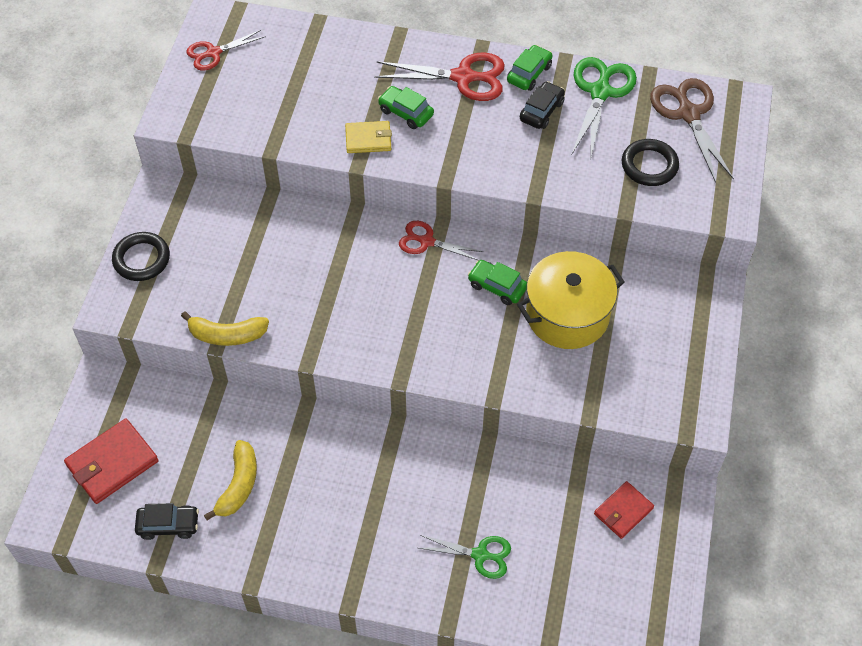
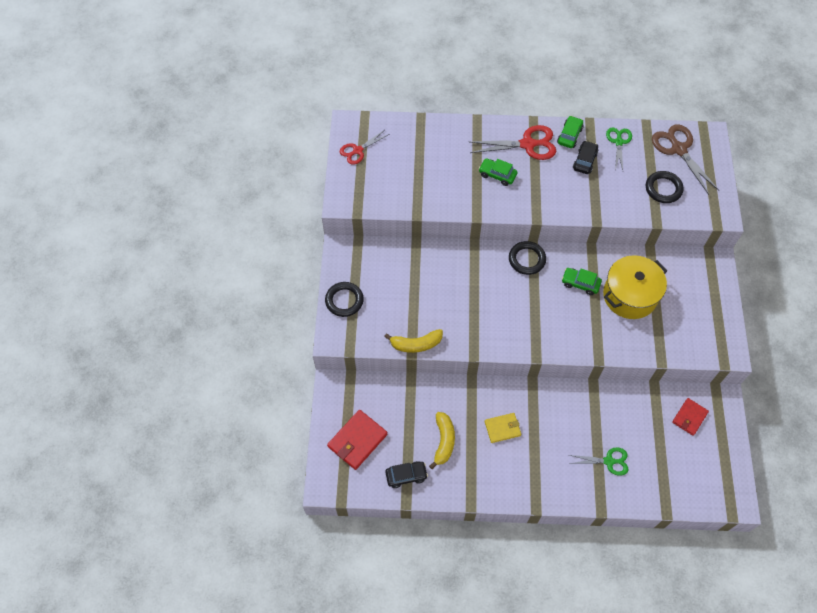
camera: 10 degrees left, 5 degrees up
yellow wallet [345,121,392,153] -> yellow wallet moved to [485,413,521,443]
red scissors [399,221,484,260] -> black ring [509,241,546,275]
green scissors [572,57,637,157] -> green scissors [606,128,632,170], size x0.62

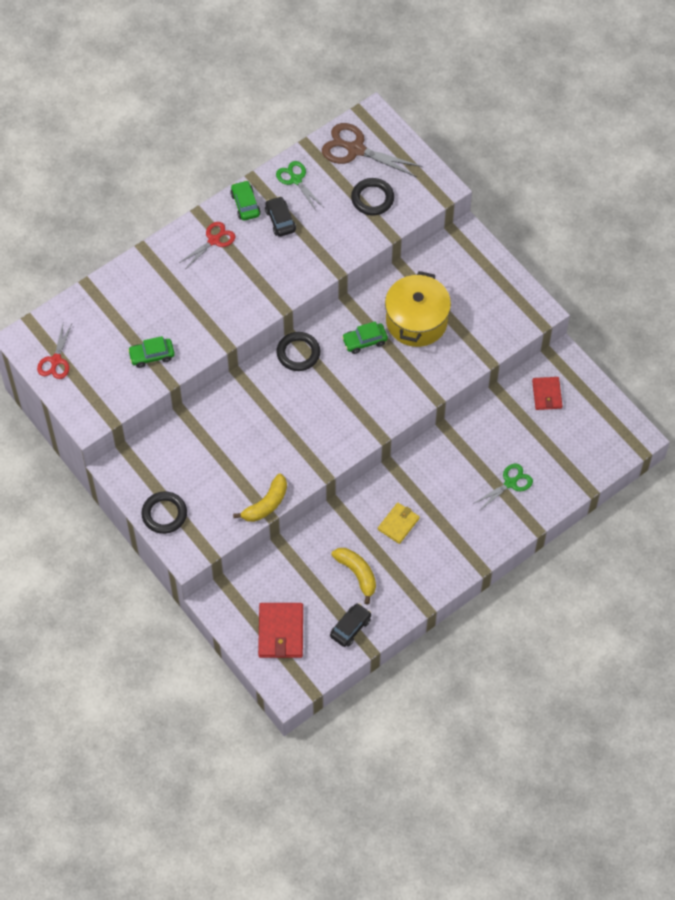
camera: 40 degrees left, 0 degrees up
red scissors [470,125,556,160] -> red scissors [179,222,235,269], size x0.62
green car [479,158,518,186] -> green car moved to [128,336,175,368]

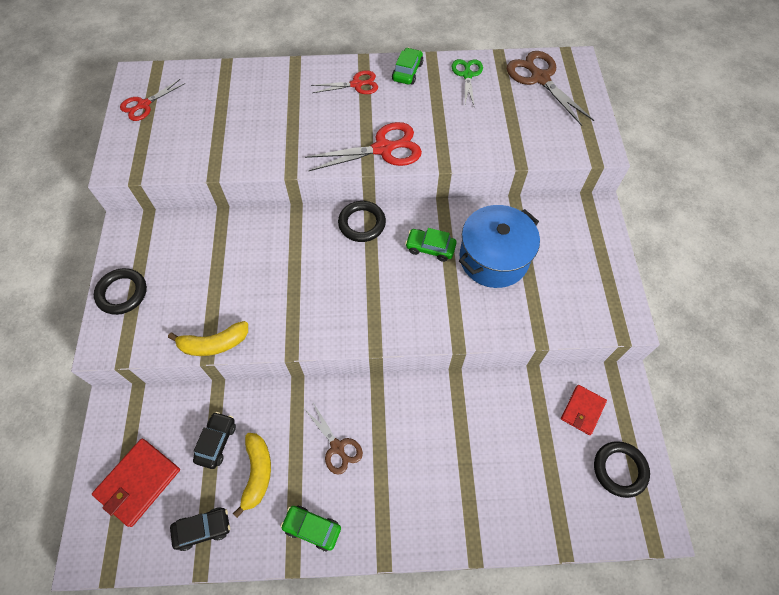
camera: 35 degrees right, 0 degrees up
green car [128,336,175,368] -> green car moved to [281,506,341,551]
black car [265,196,296,237] -> black car moved to [193,412,236,469]
black ring [351,178,394,216] -> black ring moved to [594,441,650,498]
yellow wallet [378,503,420,544] -> brown scissors [304,403,363,475]
yellow pot [385,271,451,347] -> blue pot [459,205,540,288]
green scissors [473,463,533,511] -> none
none -> red scissors [305,122,422,171]

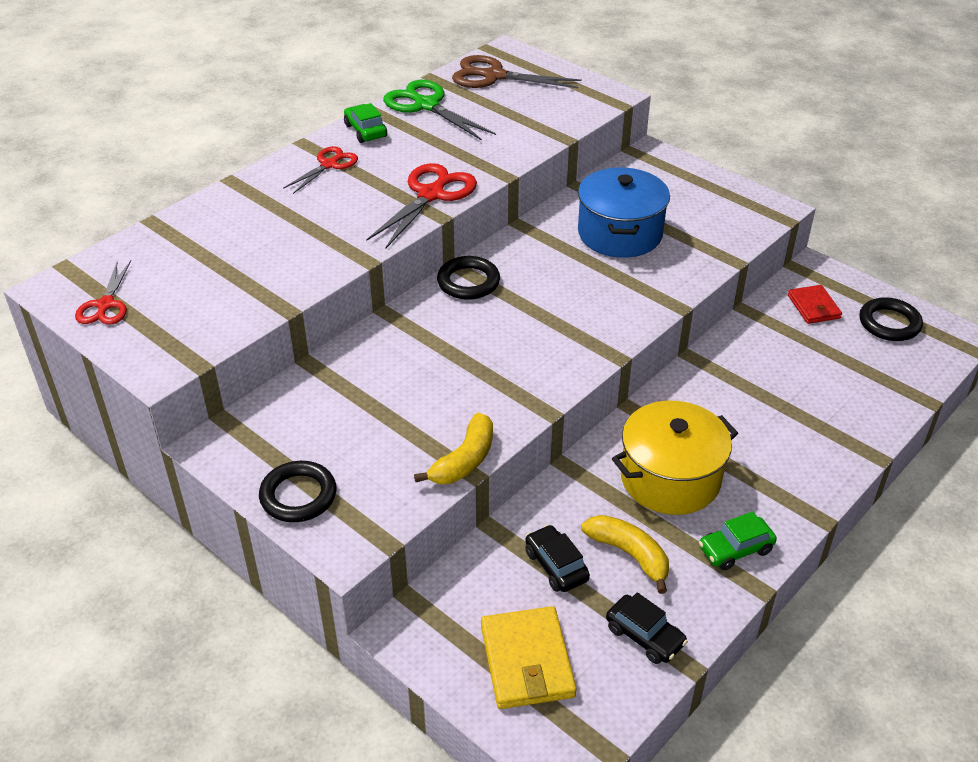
camera: 45 degrees left, 20 degrees down
red wallet [92,439,180,527] -> yellow wallet [481,606,577,709]
black car [170,507,230,551] -> black car turned 105 degrees clockwise [606,592,688,664]
brown scissors [304,403,363,475] -> yellow pot [612,401,738,515]
green car [405,228,457,262] -> none
green scissors [452,59,483,105] -> green scissors [383,80,496,141], size x1.61

